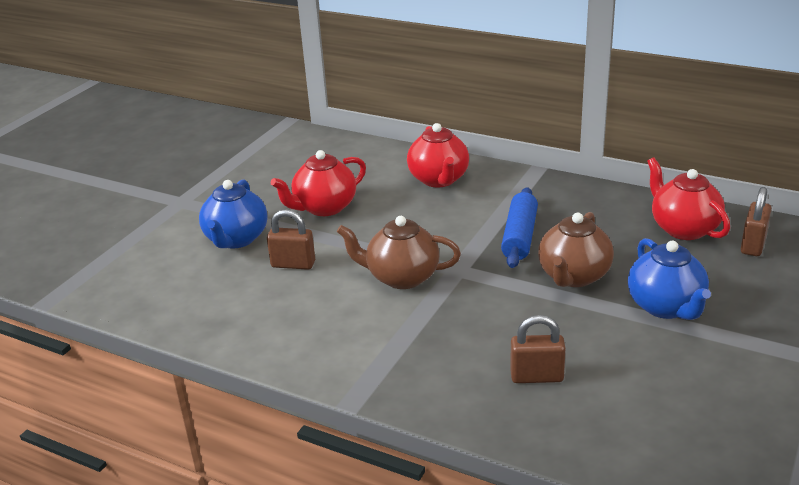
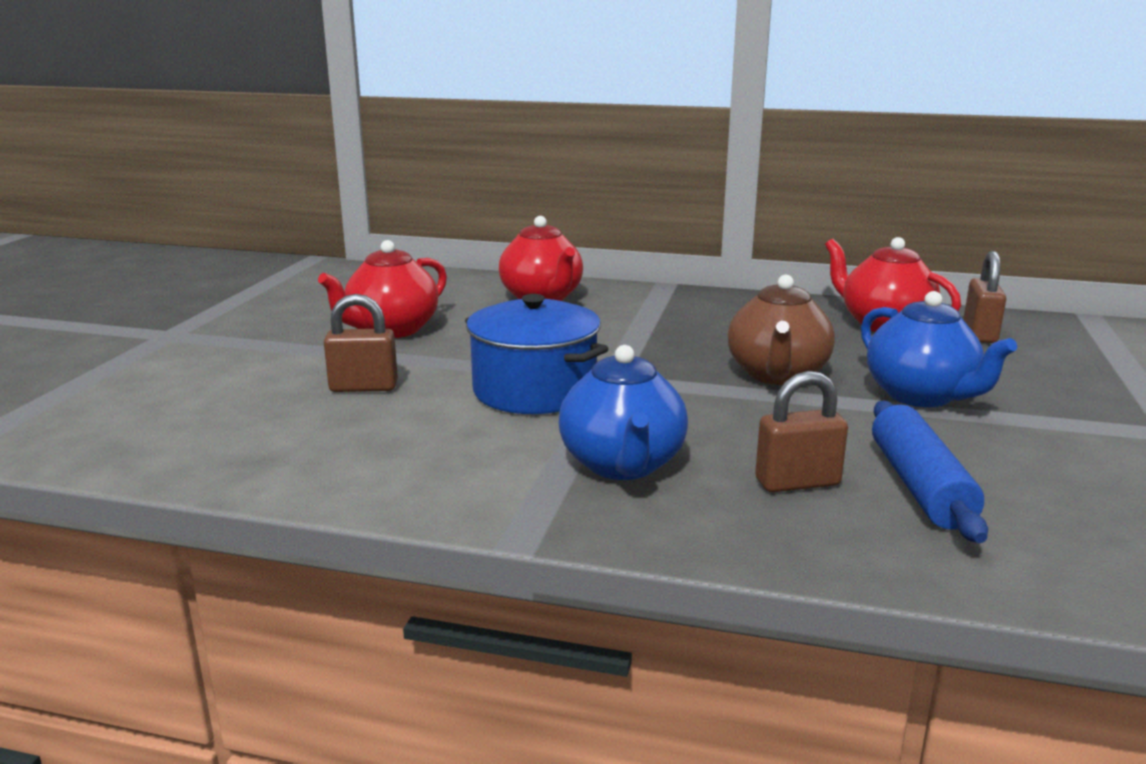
camera: 15 degrees left, 10 degrees down
blue teapot [199,180,267,248] -> blue teapot moved to [559,345,688,480]
brown teapot [337,216,461,289] -> blue pot [465,294,609,414]
blue rolling pin [501,187,538,268] -> blue rolling pin moved to [872,400,988,543]

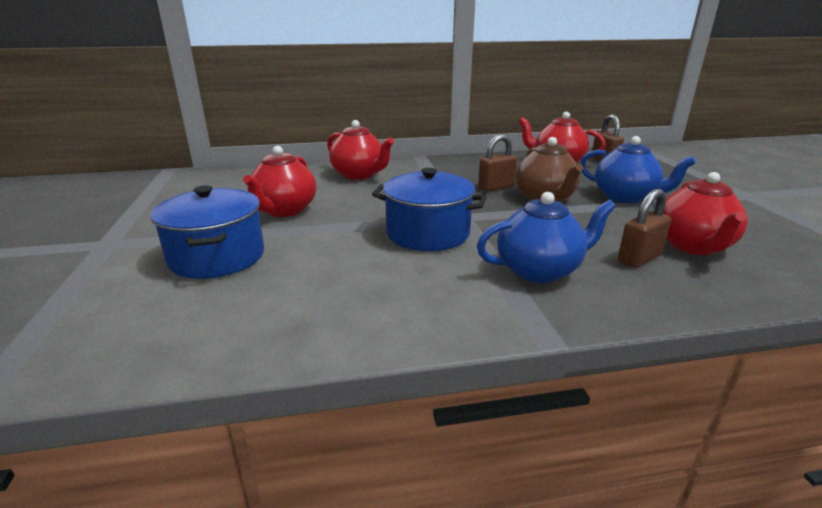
camera: 25 degrees left, 5 degrees up
brown padlock [324,294,398,392] -> brown padlock moved to [478,134,517,192]
blue teapot [559,345,688,480] -> blue teapot turned 75 degrees counterclockwise [477,192,616,283]
blue rolling pin [872,400,988,543] -> red teapot [663,172,748,255]
none -> blue pot [150,186,264,279]

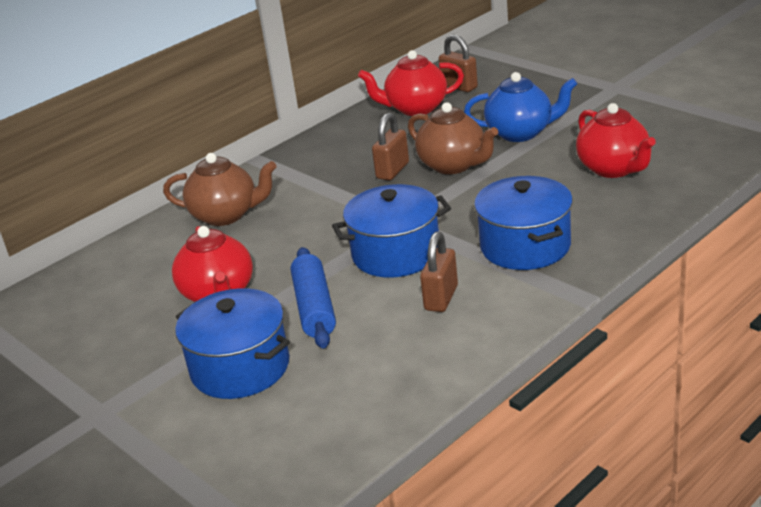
camera: 30 degrees left, 5 degrees up
red teapot [327,120,394,180] -> brown teapot [163,153,277,226]
blue teapot [477,192,616,283] -> blue pot [474,176,573,270]
brown padlock [618,189,671,268] -> brown padlock moved to [420,232,458,312]
none -> blue rolling pin [291,247,336,348]

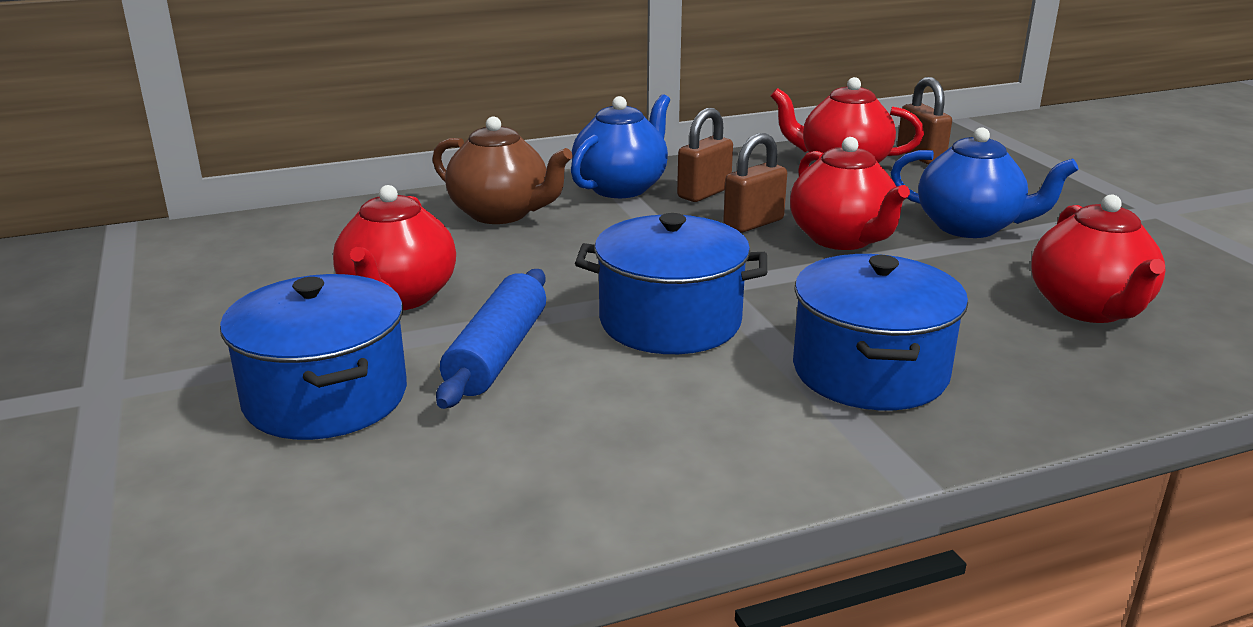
camera: 20 degrees right, 5 degrees down
brown teapot [408,102,498,174] -> red teapot [790,137,910,250]
brown padlock [420,232,458,312] -> brown padlock moved to [677,108,733,202]
none -> blue teapot [571,94,670,198]

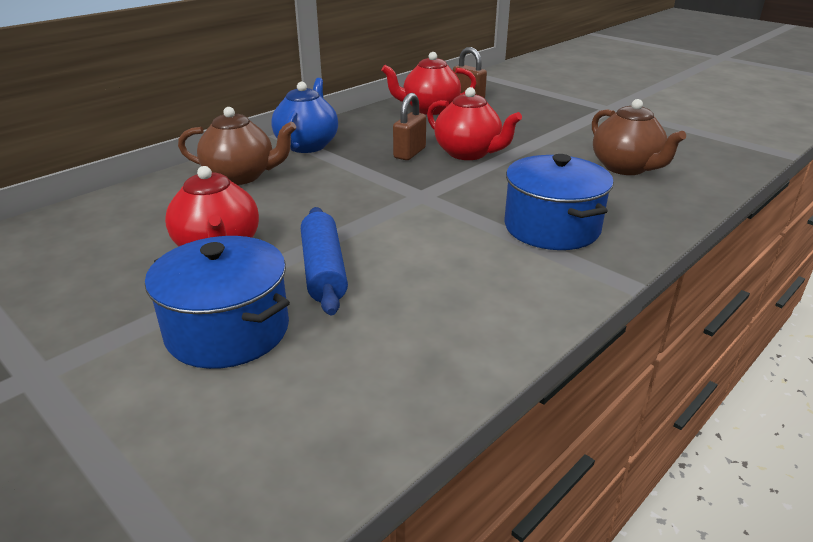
camera: 25 degrees left, 5 degrees up
blue pot [575,213,767,354] -> none
brown padlock [677,108,733,202] -> none
blue teapot [891,127,1079,238] -> none
red teapot [1031,195,1165,323] -> brown teapot [592,99,686,175]

